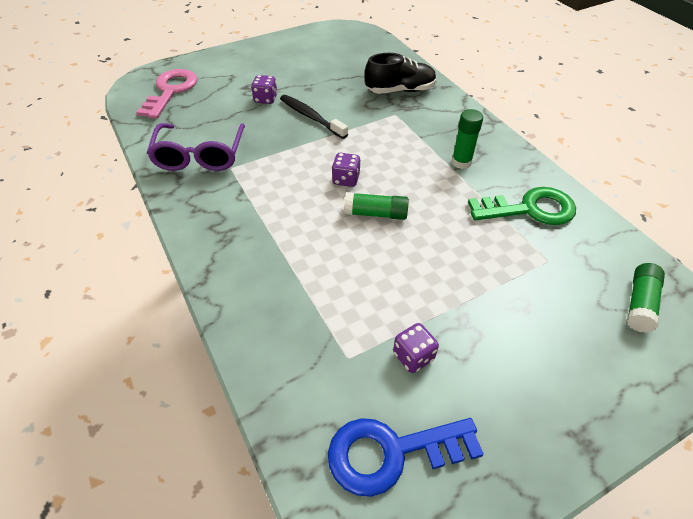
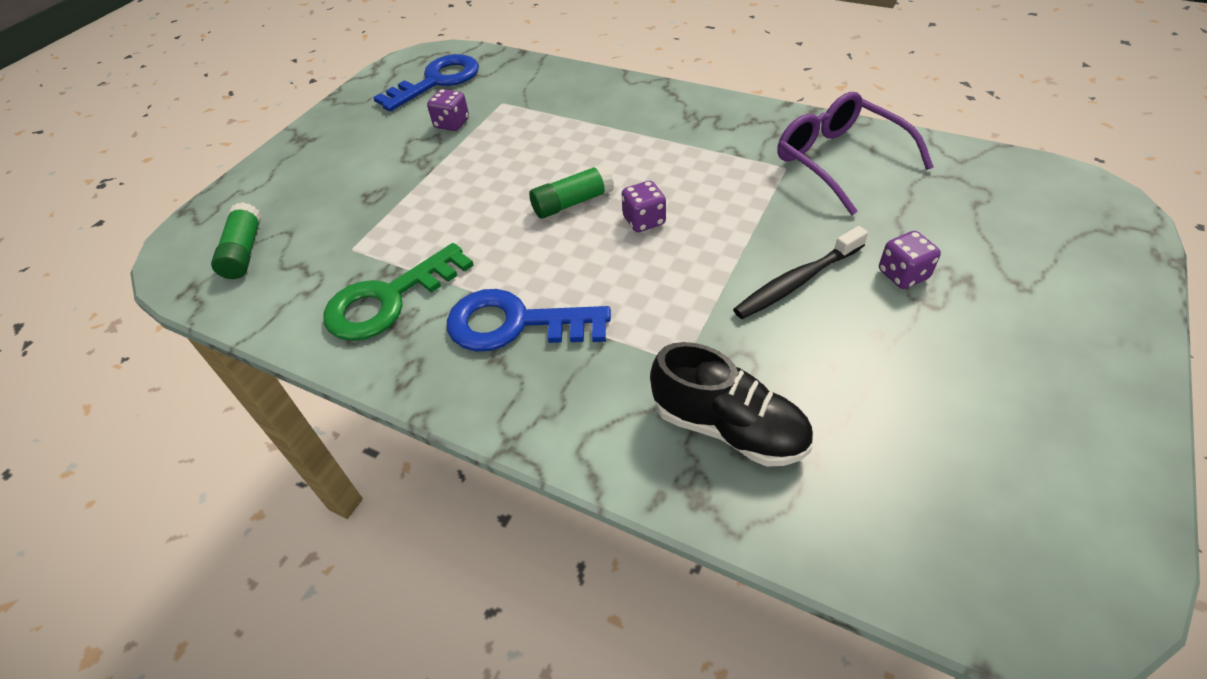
camera: 150 degrees right, 0 degrees up
pink key [136,69,197,119] -> none
black toothbrush [280,95,348,139] -> black toothbrush turned 135 degrees clockwise [733,226,868,319]
black shoe [365,53,436,94] -> black shoe turned 105 degrees counterclockwise [650,342,813,467]
green glue stick [451,109,483,169] -> blue key [447,289,611,352]

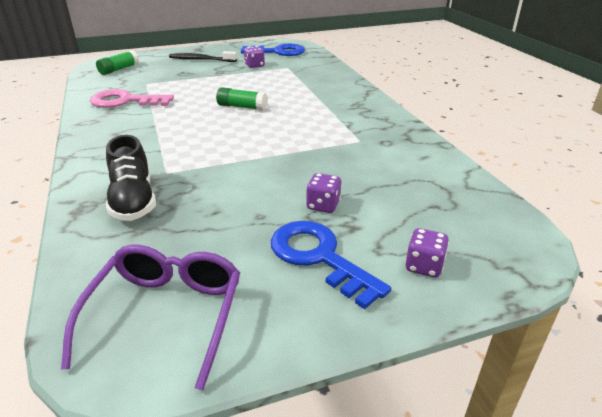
camera: 40 degrees right, 15 degrees down
green key [324,243,474,341] -> pink key [90,89,174,108]
blue key [447,289,611,352] -> blue key moved to [271,221,391,309]
purple dice [621,181,666,232] -> purple dice moved to [405,228,449,278]
black toothbrush [733,226,868,319] -> black toothbrush moved to [169,51,237,62]
purple glasses [777,92,934,215] -> purple glasses moved to [61,245,240,390]

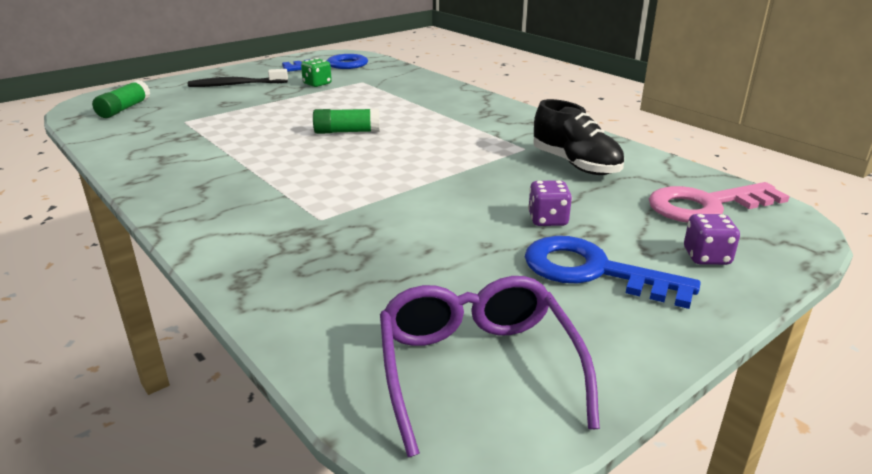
camera: 20 degrees left, 5 degrees down
pink key [90,89,174,108] -> pink key moved to [649,182,790,223]
black shoe [106,135,156,221] -> black shoe moved to [533,99,624,175]
purple dice [244,46,265,68] -> green dice [301,58,332,87]

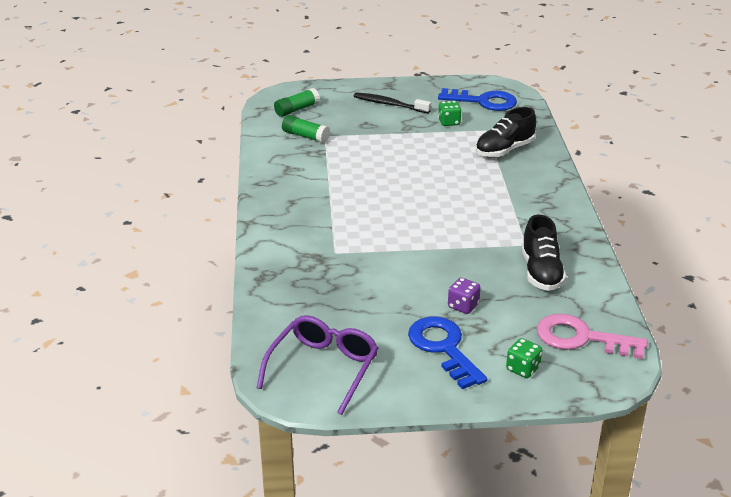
camera: 35 degrees right, 5 degrees up
green glue stick [313,108,380,134] -> green glue stick moved to [282,115,330,143]
purple dice [684,214,740,265] -> green dice [506,338,542,378]
none -> black shoe [476,107,536,158]

